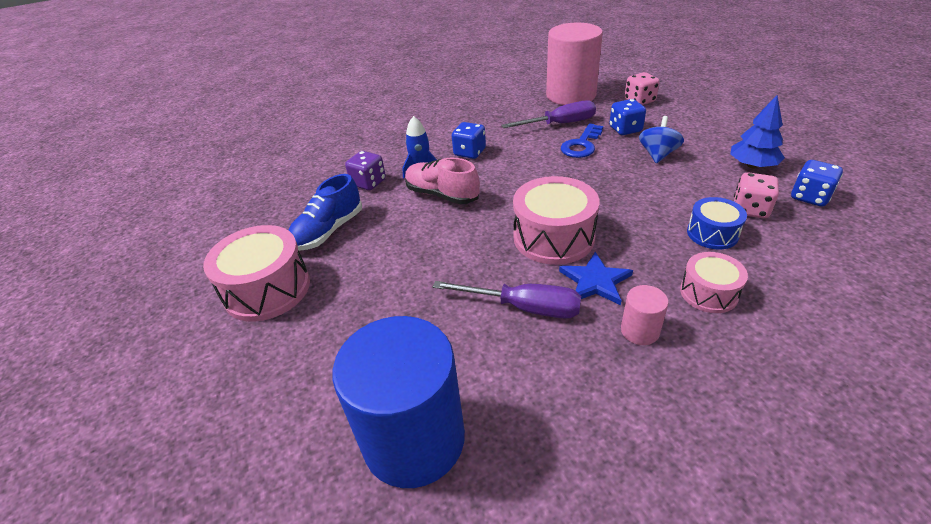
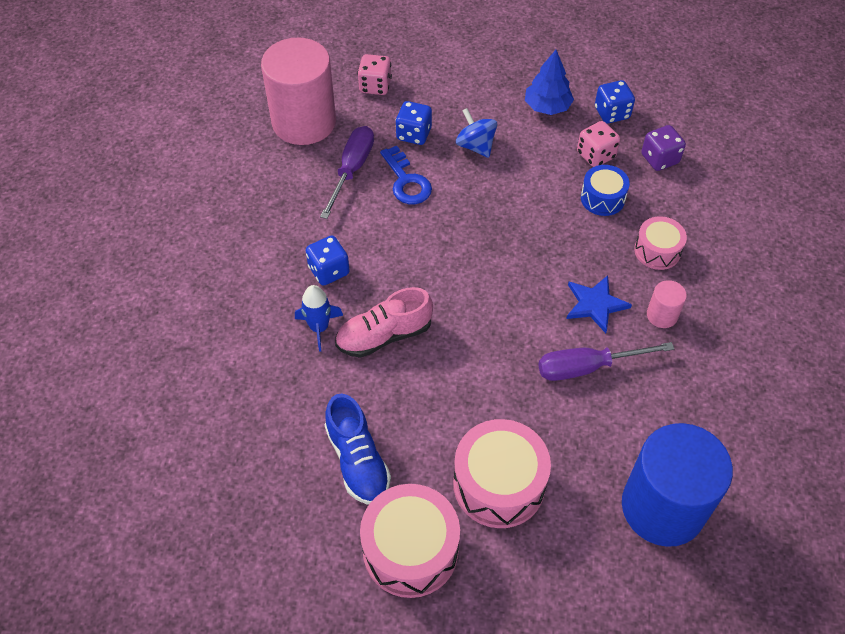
camera: 60 degrees left, 15 degrees up
purple dice [345,151,386,190] -> purple dice moved to [641,125,686,171]
purple screwdriver [433,281,581,318] -> purple screwdriver turned 150 degrees counterclockwise [538,342,674,381]
pink drum [513,176,600,265] -> pink drum moved to [453,419,551,528]

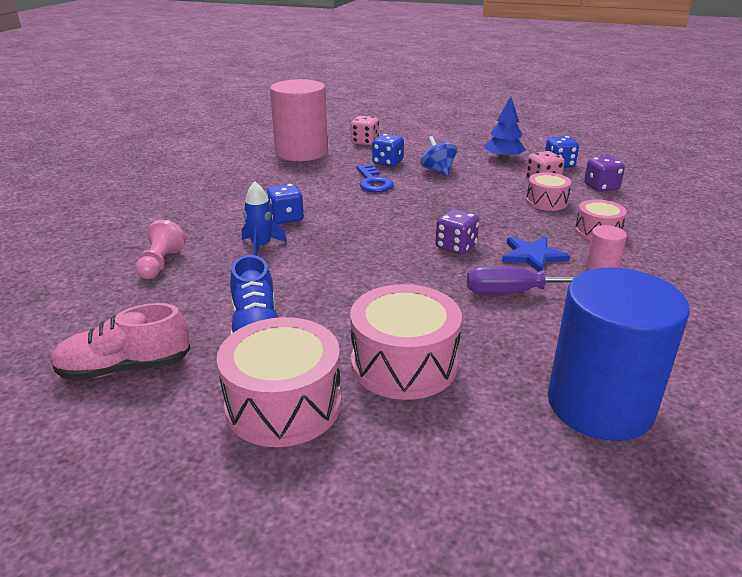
camera: 10 degrees right, 25 degrees down
purple screwdriver [320,126,374,219] -> none
pink shoe [335,287,433,358] -> pink shoe moved to [51,303,190,381]
blue drum [581,165,630,216] -> pink drum [526,173,571,211]
none -> pink pawn [135,220,186,279]
none -> purple dice [435,209,479,255]

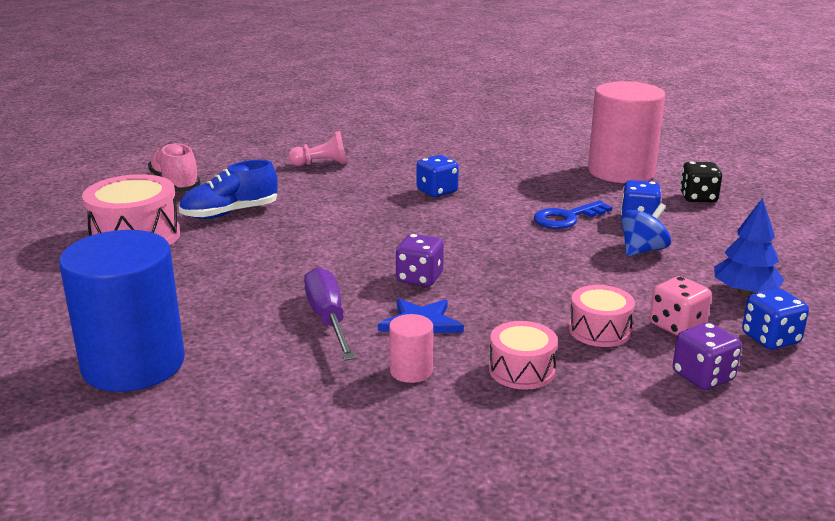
camera: 75 degrees right, 5 degrees down
blue rocket [242,181,287,256] -> none
pink drum [350,284,462,400] -> none
pink dice [351,116,379,146] -> black dice [680,162,722,202]

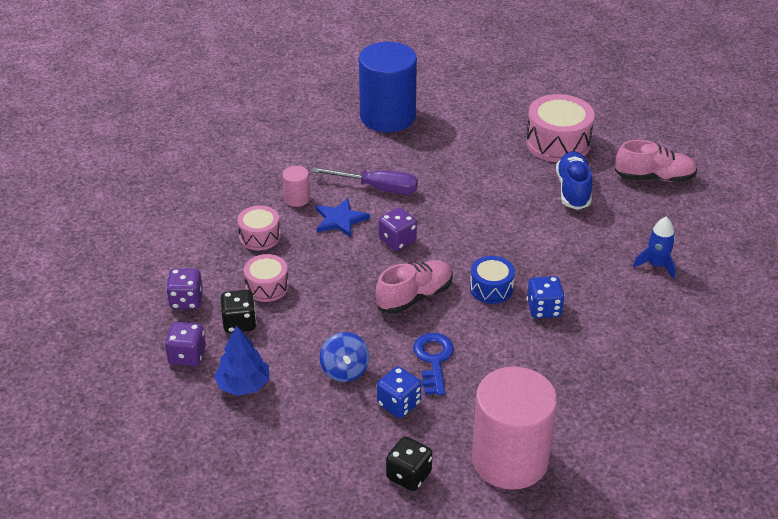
camera: 120 degrees right, 15 degrees up
pink pawn [288,131,347,166] -> blue rocket [633,216,676,279]
pink dice [650,276,712,336] -> black dice [221,290,257,333]
blue dice [742,288,809,350] -> purple dice [165,322,206,366]
none -> pink shoe [376,260,453,314]
none -> blue drum [470,256,515,304]

